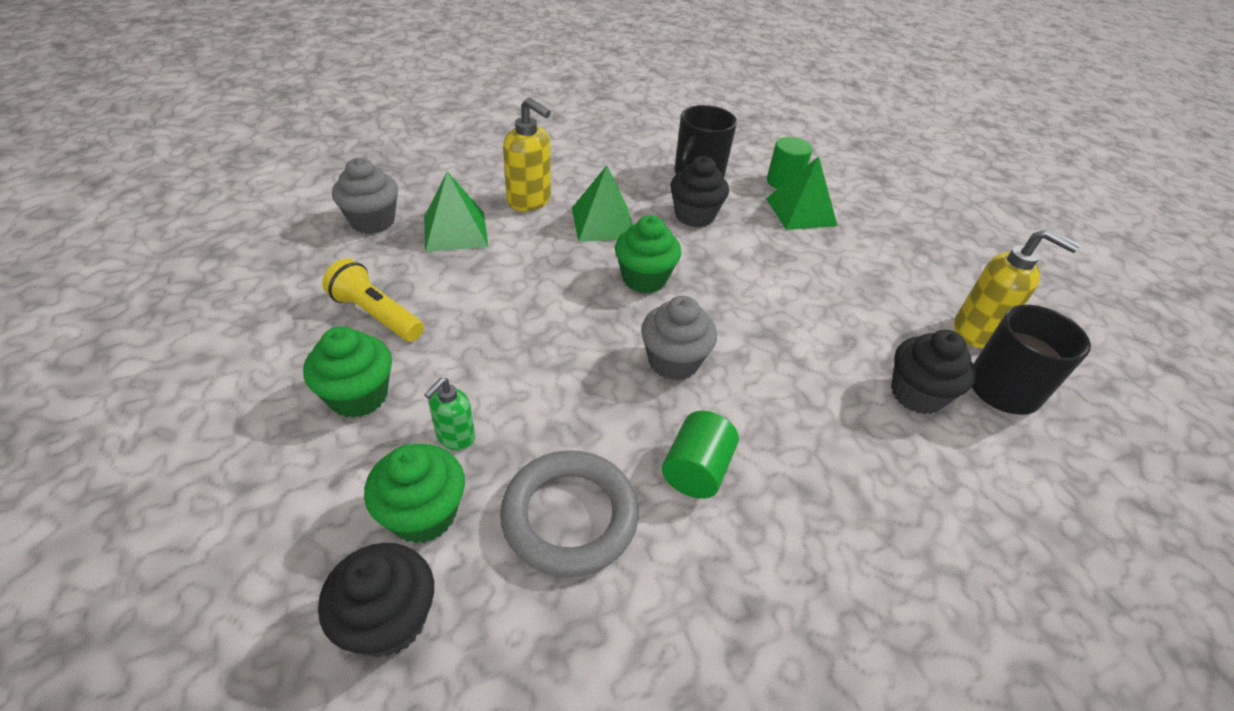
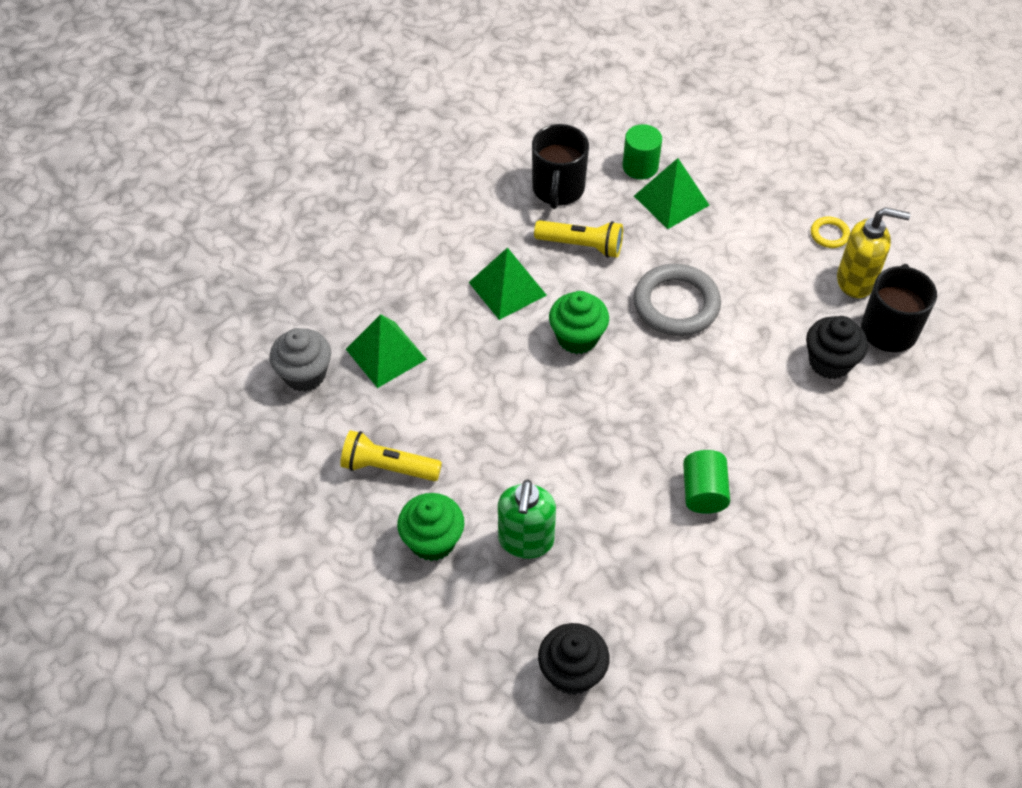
camera: 20 degrees left, 10 degrees up
green cupcake [364,444,465,544] -> none
green soap dispenser [424,378,475,450] -> green soap dispenser [498,479,556,559], size x1.70
grey ring [500,450,639,577] -> grey ring moved to [633,264,721,336]
yellow soap dispenser [503,98,551,211] -> none
grey cupcake [641,296,717,380] -> none
black cupcake [671,156,729,227] -> yellow flashlight [534,220,623,258]
none -> yellow ring [811,217,850,248]

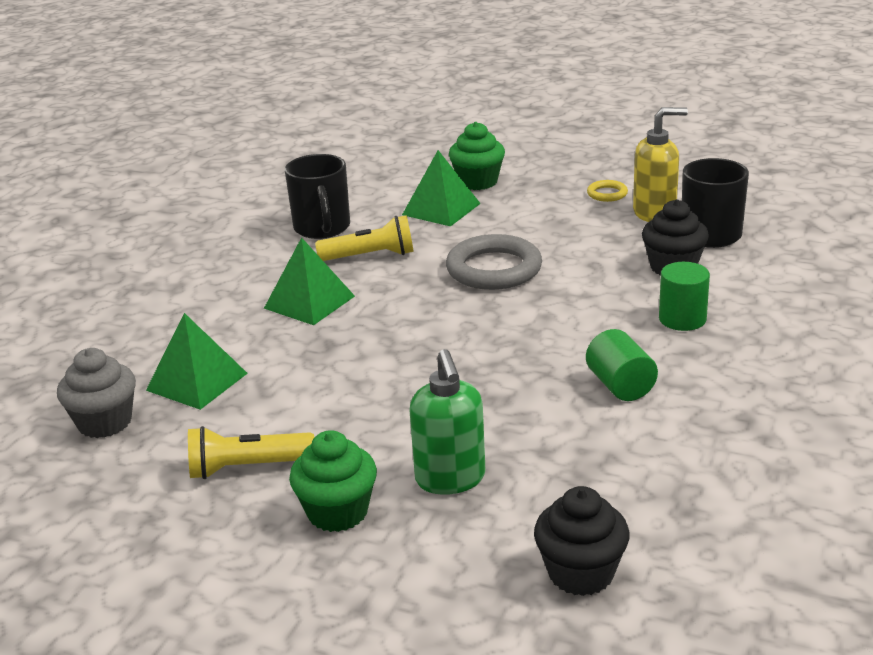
camera: 20 degrees left, 25 degrees down
green cupcake [549,291,609,354] -> green cupcake moved to [449,122,505,190]
green cylinder [622,124,662,179] -> green cylinder moved to [659,262,710,331]

